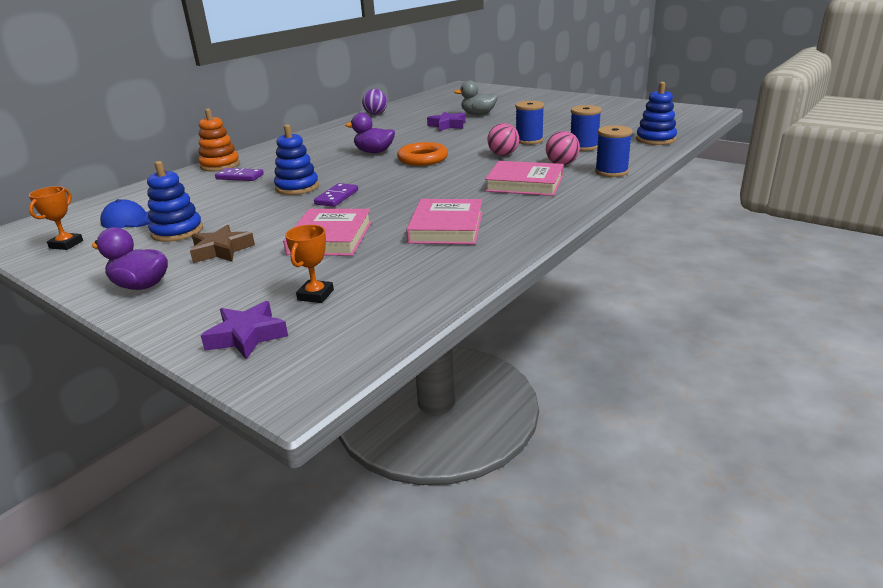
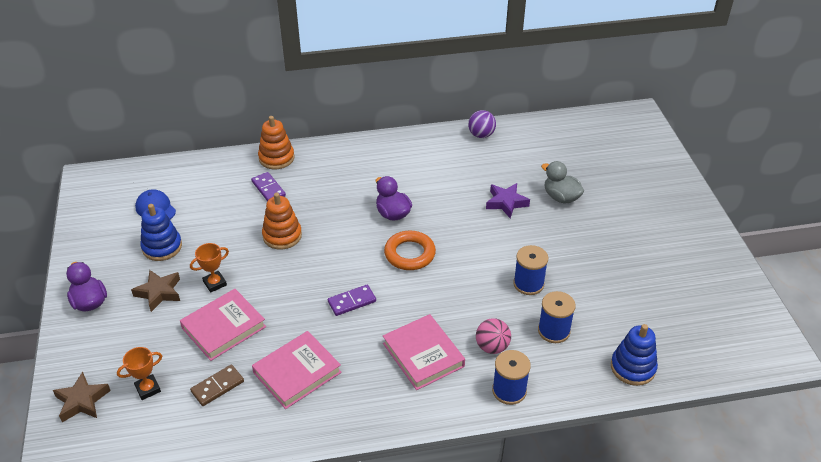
camera: 40 degrees right, 15 degrees up
orange trophy [29,186,83,250] -> orange trophy moved to [190,243,229,293]
purple star [201,301,288,360] -> brown star [53,372,111,422]
blue stacking toy [274,124,319,195] -> orange stacking toy [262,193,302,250]
purple domino [314,183,358,207] -> purple domino moved to [328,285,376,316]
pink ball [487,123,519,156] -> none
none -> brown domino [190,364,244,406]

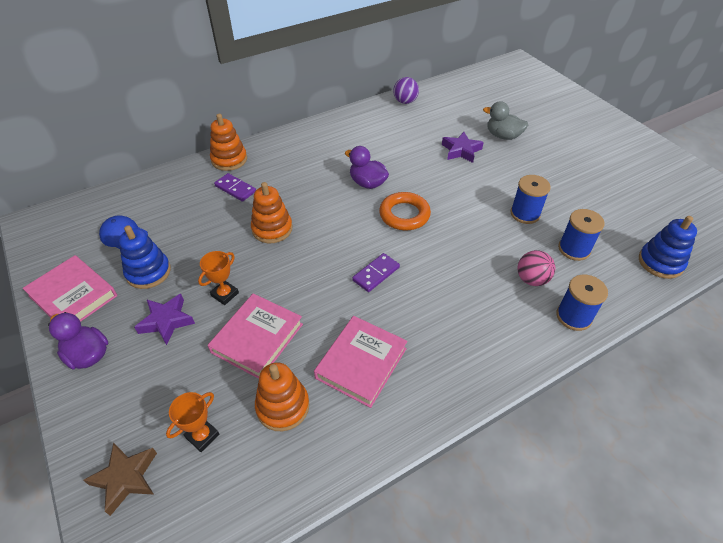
camera: 20 degrees left, 5 degrees up
brown star [131,270,180,312] -> purple star [134,294,195,345]
brown domino [190,364,244,406] -> orange stacking toy [255,362,309,431]
pink book [383,314,465,390] -> pink book moved to [23,255,117,322]

